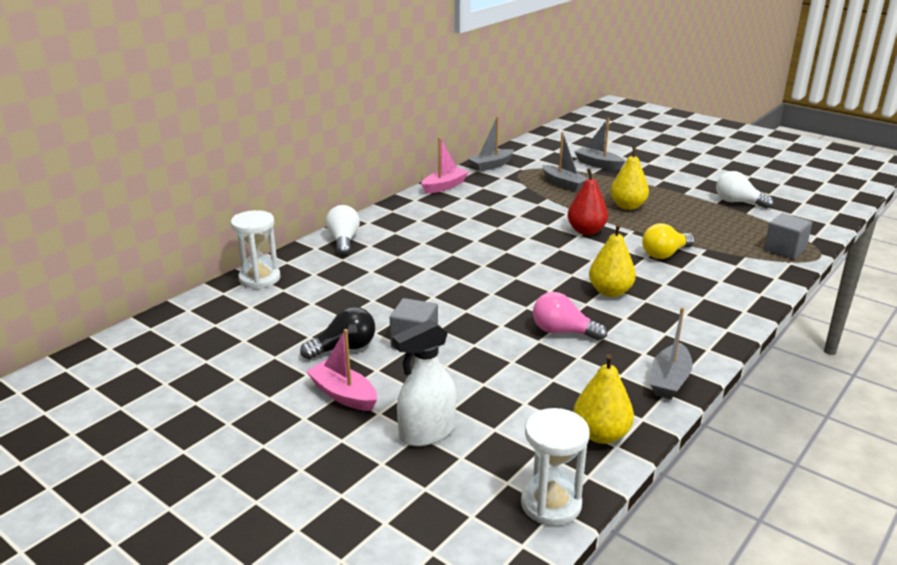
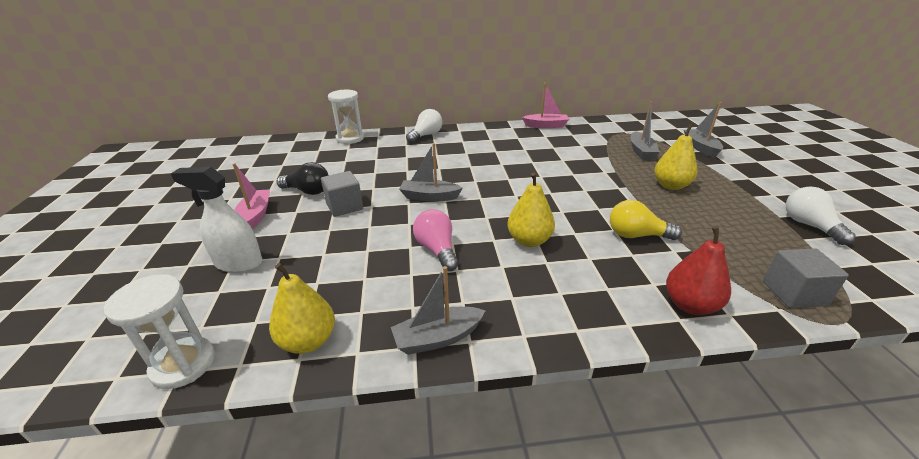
camera: 45 degrees right, 5 degrees up
grey boat [468,116,514,172] -> grey boat moved to [399,143,463,202]
red pear [567,168,608,235] -> red pear moved to [666,226,731,315]

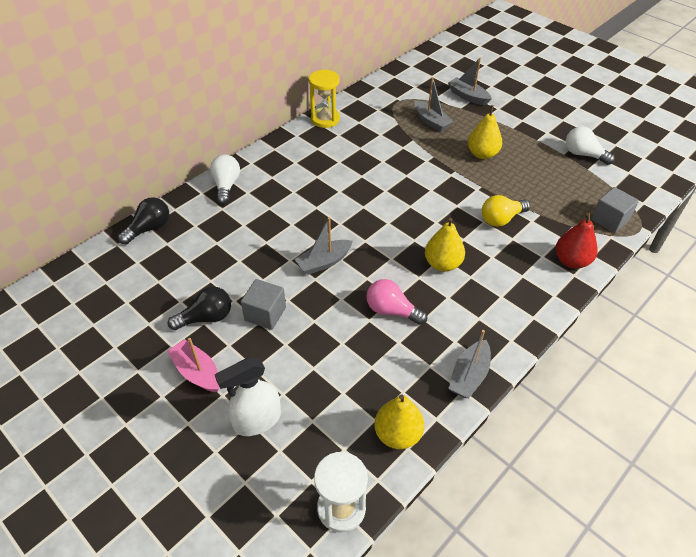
camera: 40 degrees left, 15 degrees up
white hourglass [328,90,364,144] -> black light bulb [118,197,169,245]
pink boat [522,83,569,128] -> yellow hourglass [309,70,340,128]

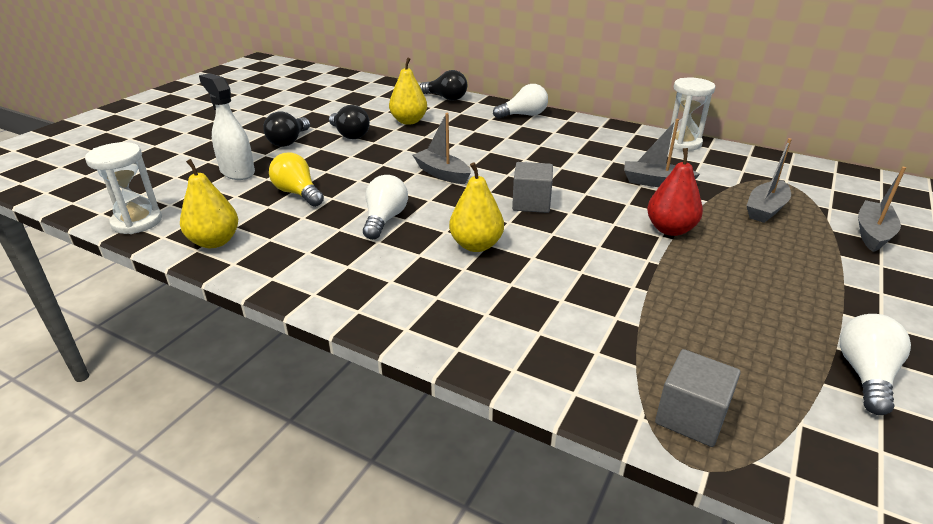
camera: 75 degrees right, 15 degrees down
pink boat [167,338,219,392] -> black light bulb [263,111,310,147]
grey cube [241,279,286,330] -> grey cube moved to [512,162,553,213]
yellow hourglass [309,70,340,128] -> white hourglass [669,77,716,151]
pink light bulb [367,279,427,325] -> white light bulb [363,175,408,240]
grey boat [448,330,491,398] -> grey boat moved to [624,119,700,187]
yellow pear [468,105,502,159] -> yellow pear moved to [389,57,427,125]
yellow light bulb [482,195,530,227] -> yellow light bulb moved to [269,152,324,207]
red pear [556,213,598,269] -> red pear moved to [647,148,703,236]

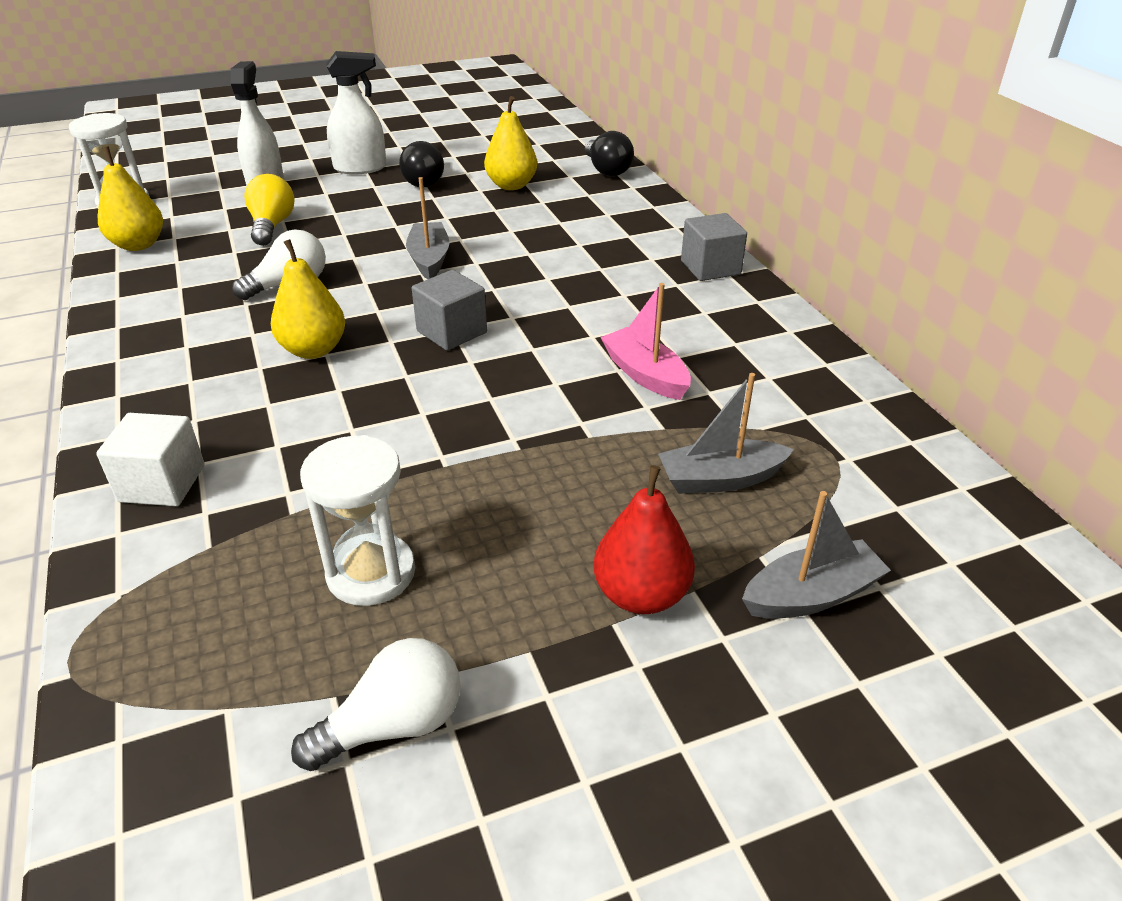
camera: 40 degrees right, 5 degrees up
black light bulb [263,111,310,147] -> white spray bottle [327,51,386,174]
white light bulb [493,84,548,119] -> none
grey boat [624,119,700,187] -> pink boat [600,283,691,400]
red pear [647,148,703,236] -> red pear moved to [594,465,695,614]
grey cube [655,349,741,447] -> grey cube moved to [681,213,747,281]
white hourglass [669,77,716,151] -> white hourglass moved to [300,435,415,606]
none -> white cube [96,413,205,506]

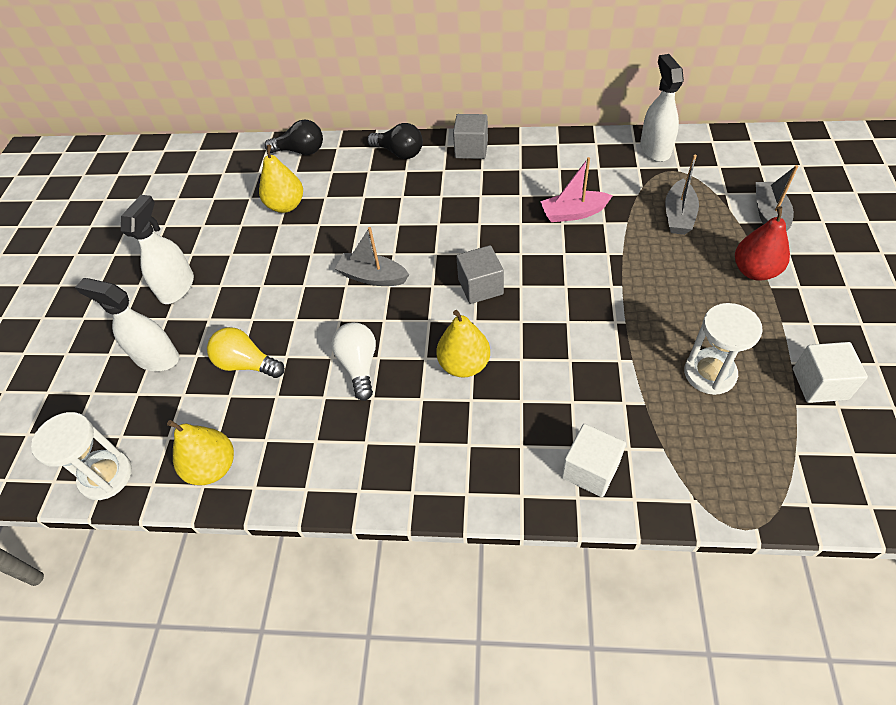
camera: 60 degrees left, 15 degrees up
white light bulb [291,638,461,771] -> white cube [793,342,868,403]
black light bulb [399,141,444,187] -> black light bulb moved to [367,123,423,159]
none -> white spray bottle [640,54,684,162]

